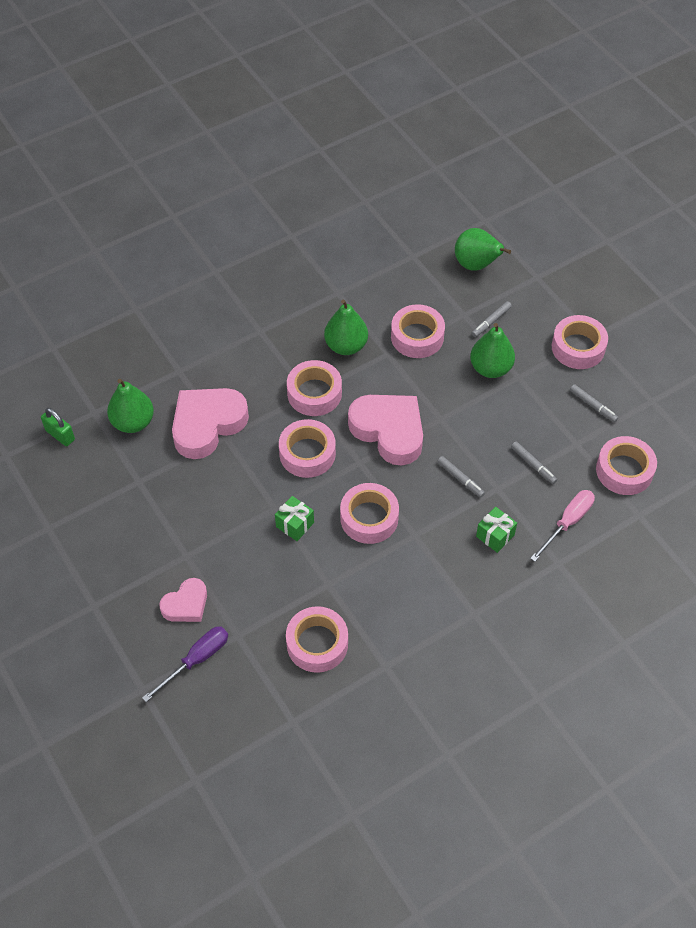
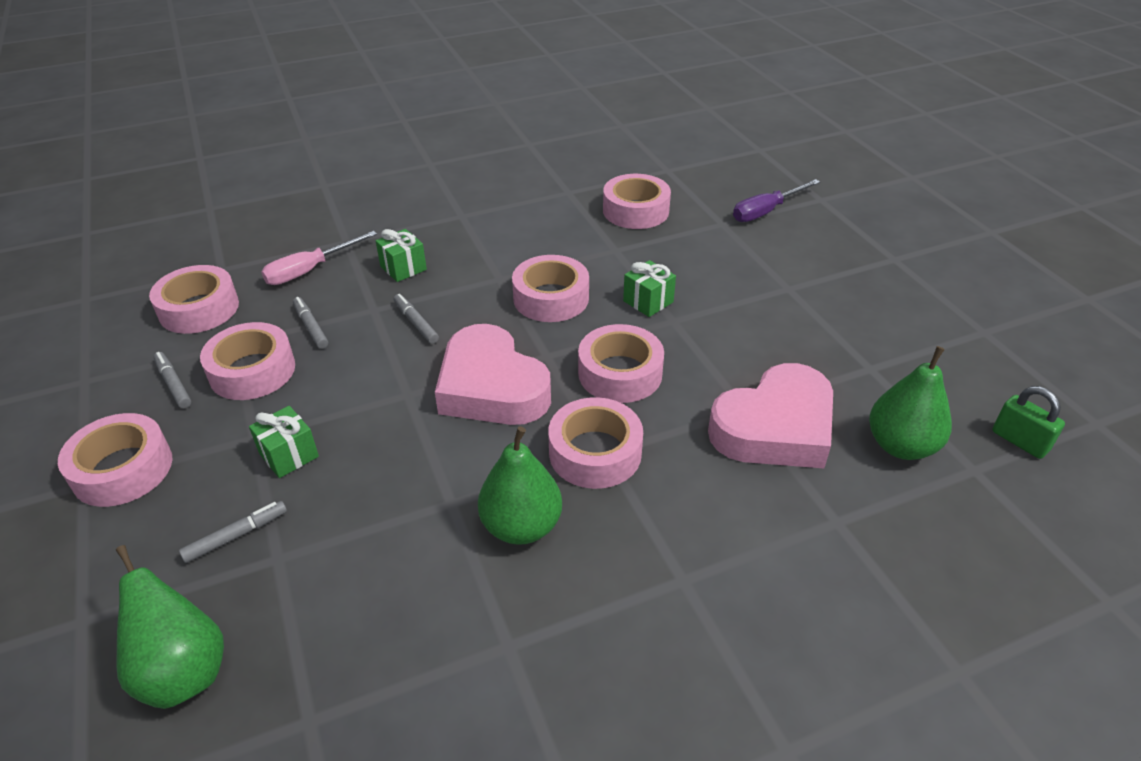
camera: 170 degrees left, 15 degrees down
pink heart [159,578,207,622] -> none
pink tape [391,304,445,358] -> pink tape moved to [200,322,295,400]
green pear [470,323,515,378] -> green gift [249,406,319,478]

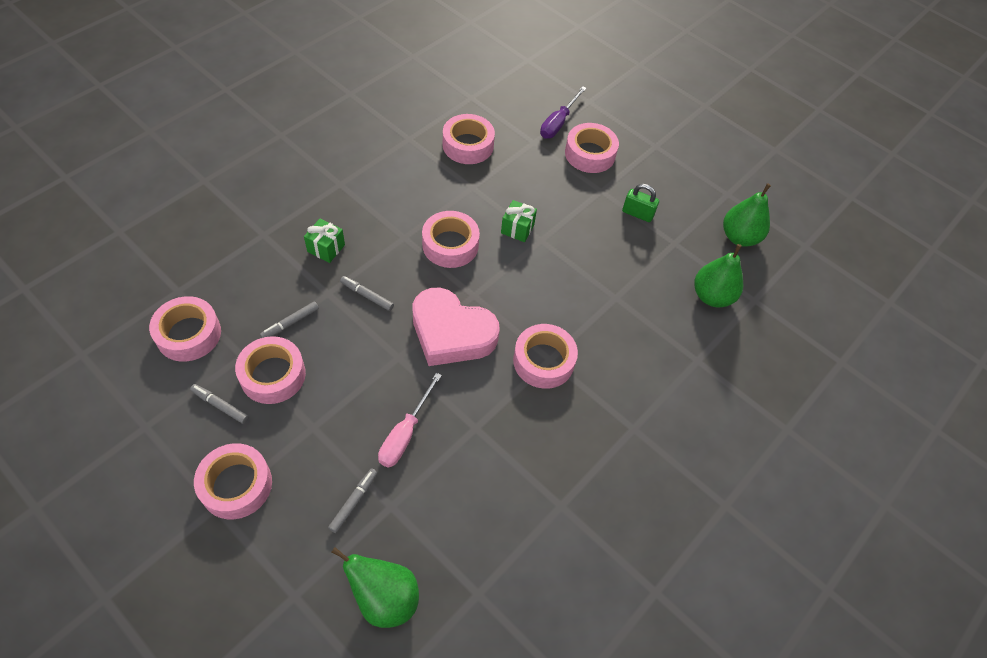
camera: 30 degrees left, 15 degrees up
green gift [249,406,319,478] -> none
pink screwdriver [261,231,377,285] -> pink screwdriver moved to [378,373,442,467]
grey marker [293,297,328,349] -> grey marker turned 75 degrees counterclockwise [260,301,319,338]
green pear [478,427,562,545] -> green pear moved to [723,183,771,246]
pink tape [578,324,664,403] -> pink tape moved to [565,123,619,173]
pink heart [708,363,833,468] -> none
green padlock [992,386,1065,459] -> green padlock moved to [622,184,659,222]

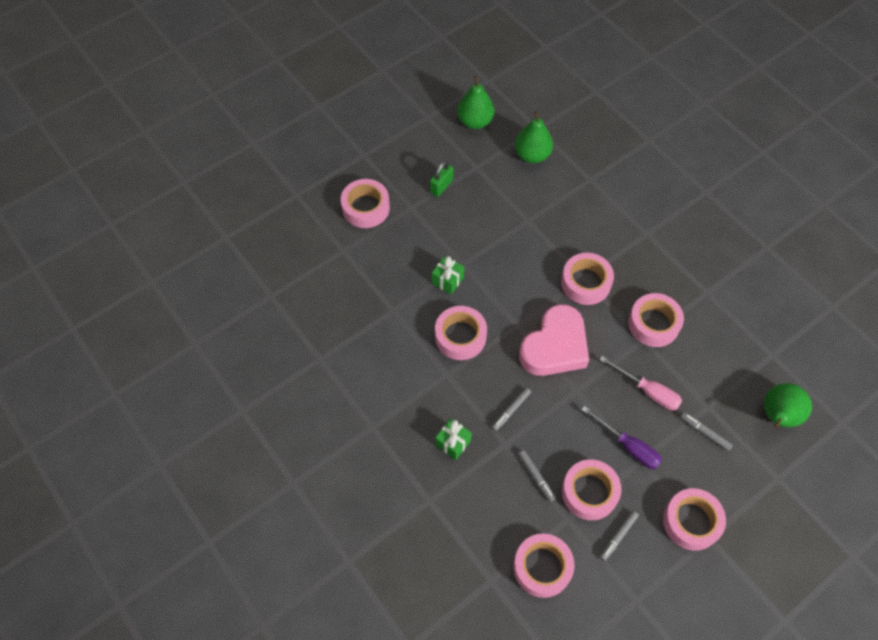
camera: 75 degrees left, 5 degrees up
pink tape [443,114,495,164] -> pink tape moved to [628,293,684,347]
purple screwdriver [540,86,586,139] -> purple screwdriver moved to [581,406,662,469]

